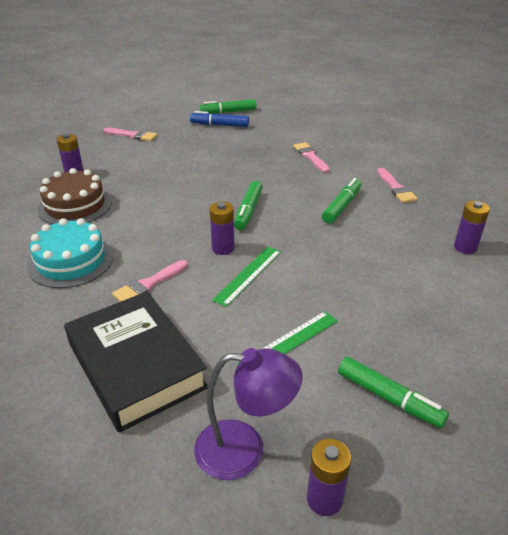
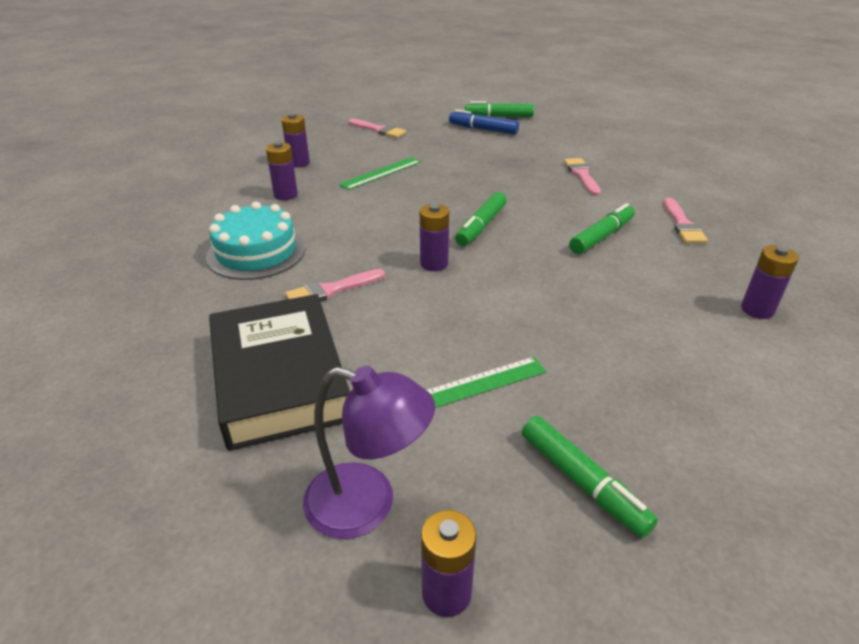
camera: 15 degrees right, 0 degrees up
brown cake [37,168,112,224] -> purple battery [266,141,298,200]
green ruler [212,247,281,307] -> green ruler moved to [339,157,421,190]

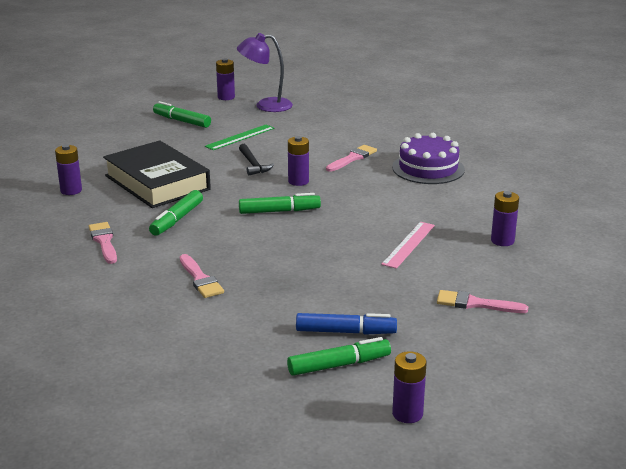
camera: 160 degrees right, 10 degrees down
turquoise cake [206,202,306,280] -> purple cake [392,133,465,184]
black book [209,294,350,451] -> black book moved to [103,140,211,208]
purple battery [266,141,298,200] -> purple battery moved to [392,351,427,423]
green ruler [339,157,421,190] -> pink ruler [381,222,435,269]
green marker [455,192,507,246] -> green marker turned 75 degrees clockwise [239,193,321,214]
none -> black hammer [239,144,274,175]

